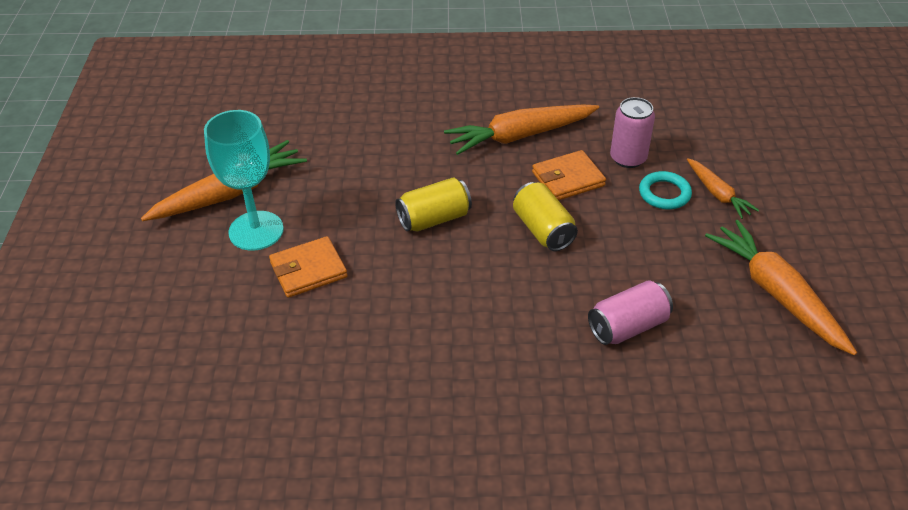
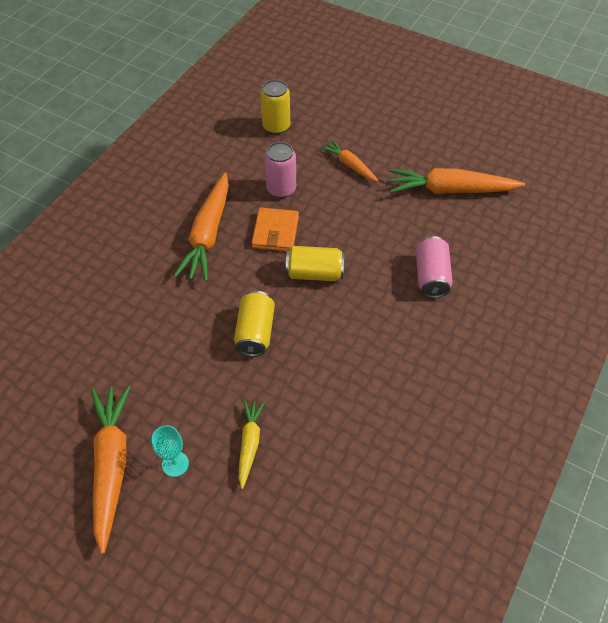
camera: 60 degrees left, 10 degrees up
turquoise goblet [204,110,284,250] -> turquoise goblet [152,425,189,477], size x0.51
orange wallet [269,236,347,298] -> yellow carrot [239,400,265,489]
turquoise ring [639,171,692,209] -> none
orange carrot [687,158,759,219] -> orange carrot turned 135 degrees counterclockwise [321,140,379,182]
none -> yellow can [260,80,290,134]

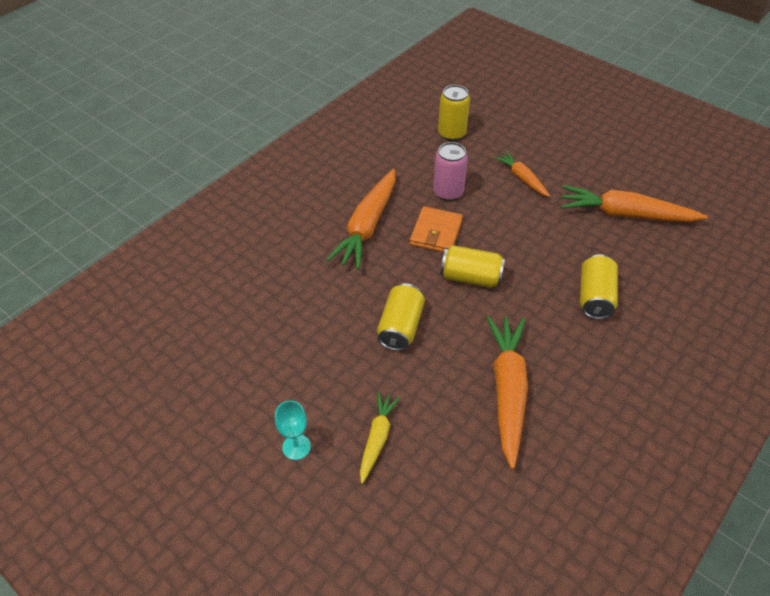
camera: 10 degrees right, 5 degrees down
orange carrot [91,385,130,554] -> orange carrot moved to [486,316,528,469]
pink can [416,236,453,298] -> yellow can [580,254,618,319]

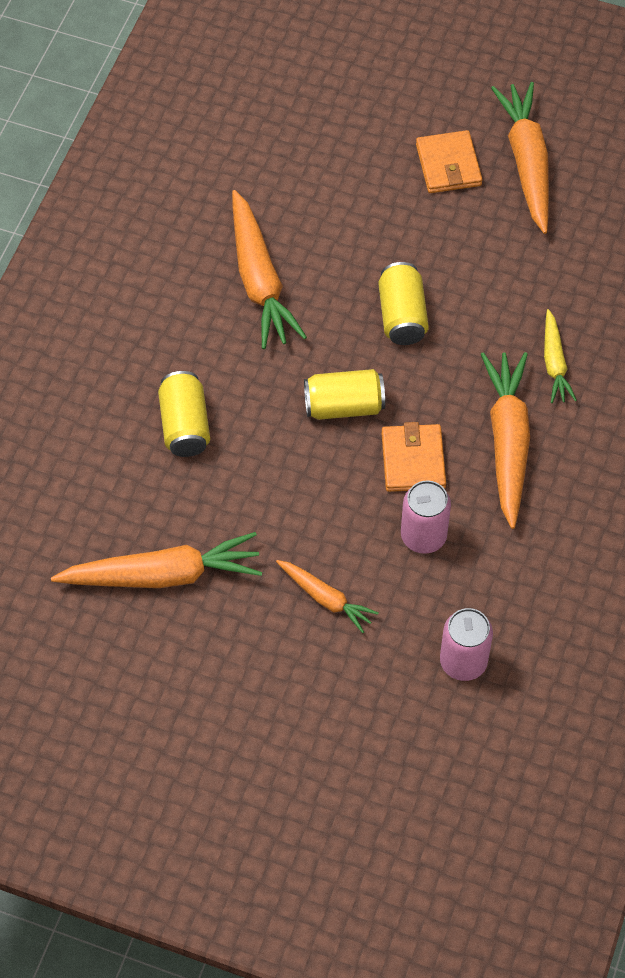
camera: 160 degrees right, 10 degrees up
turquoise goblet [275,401,311,460] -> orange wallet [416,130,482,193]
yellow carrot [360,392,400,484] -> yellow carrot moved to [544,309,577,403]
yellow can [438,85,470,141] -> pink can [440,608,493,681]
none -> orange carrot [491,82,549,234]

